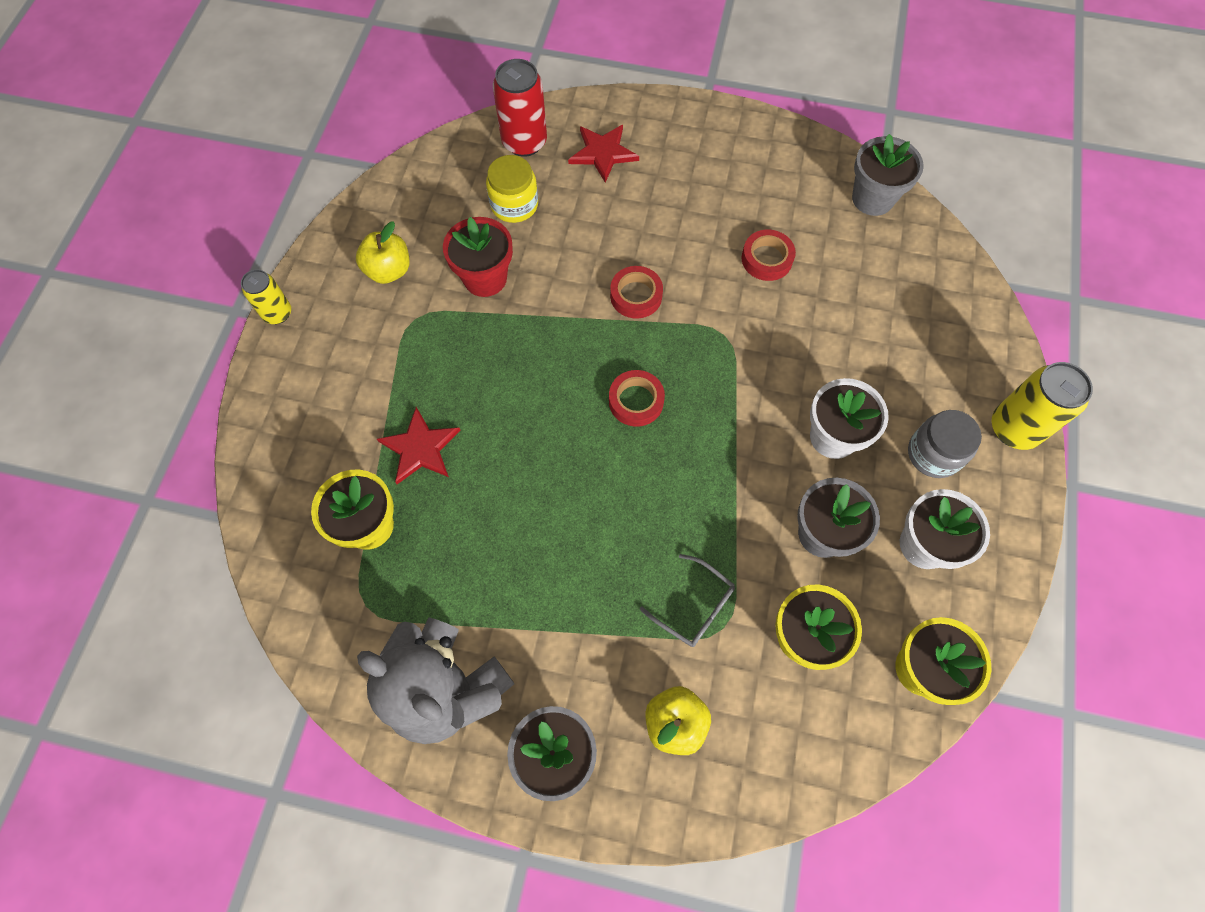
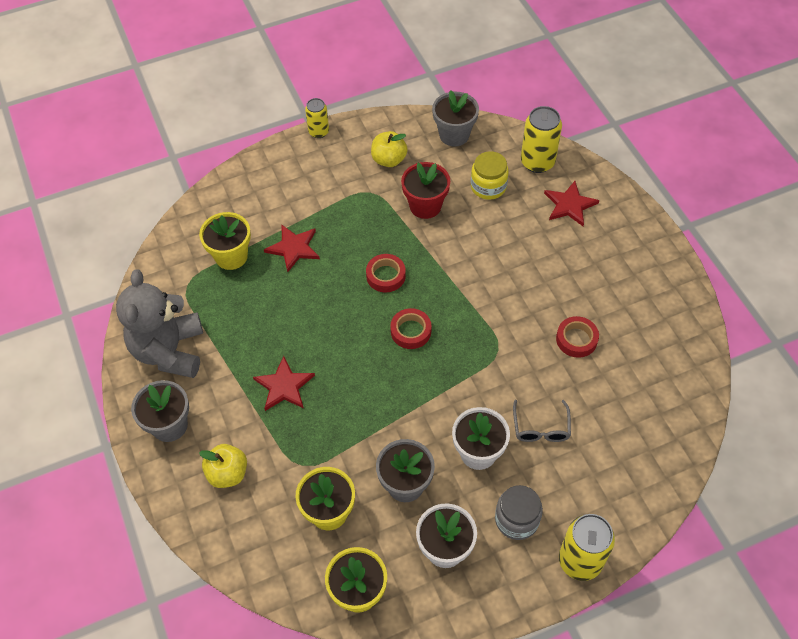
camera: 55 degrees right, 10 degrees down
red can [493,59,547,157] -> yellow can [521,106,562,173]
red tape [610,266,663,319] -> red tape moved to [366,254,406,292]
grey glasses [640,554,735,647] -> grey glasses moved to [513,400,571,442]
grey flower pot [852,134,924,216] -> grey flower pot moved to [432,90,479,146]
none -> red star [253,356,315,411]

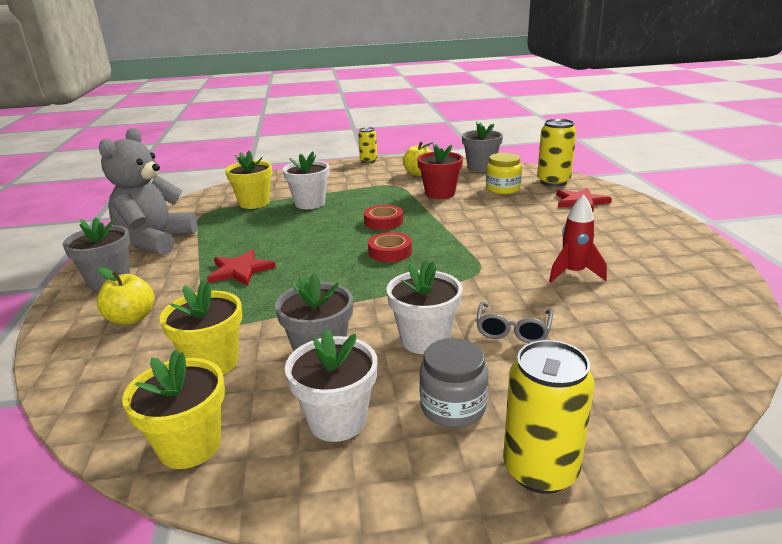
camera: 15 degrees right, 30 degrees down
red star [264,224,320,272] -> white flower pot [283,151,329,209]
red tape [556,316,599,358] -> red rocket [549,195,607,283]

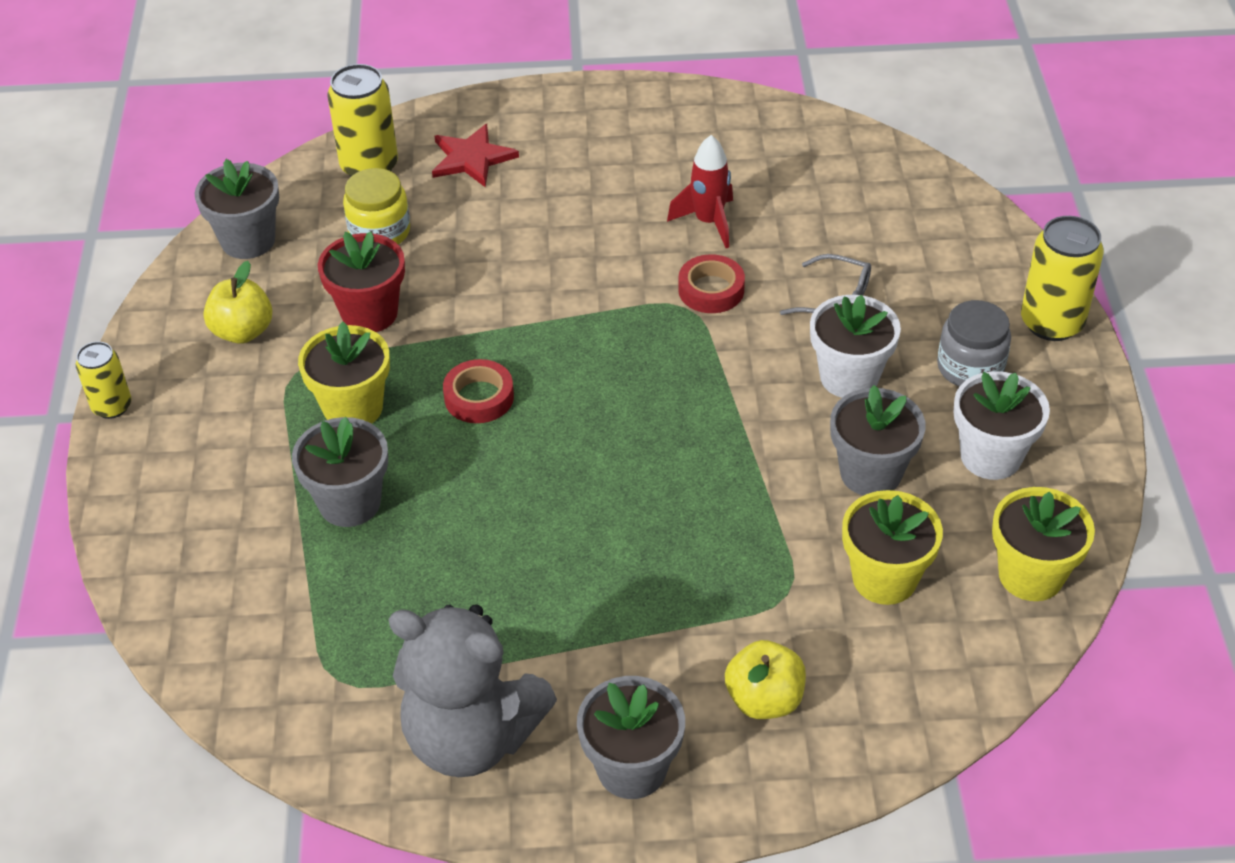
camera: 85 degrees left, 20 degrees up
red star [207,250,276,286] -> none
yellow flower pot [225,151,272,209] -> yellow flower pot moved to [298,322,390,424]
white flower pot [283,151,329,209] -> grey flower pot [292,417,388,527]
red tape [368,232,412,262] -> red tape moved to [678,254,745,313]

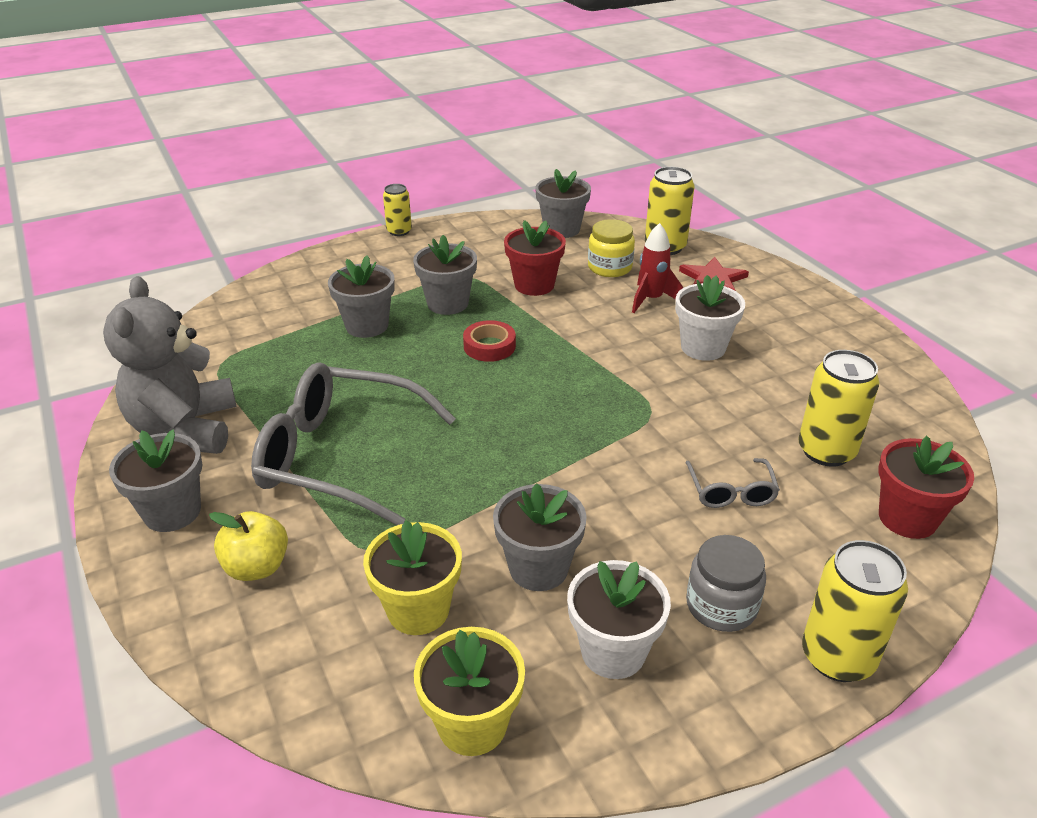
camera: 65 degrees right, 10 degrees down
yellow apple [204,261,272,344] -> none
yellow flower pot [298,322,390,424] -> grey flower pot [413,235,477,315]
red rocket [667,135,733,248] -> red rocket moved to [632,223,683,313]
red tape [678,254,745,313] -> none
white flower pot [810,295,901,398] -> white flower pot moved to [675,275,745,361]
none -> grey glasses [251,362,456,525]
none -> yellow can [798,350,880,467]
none -> red flower pot [878,436,974,539]

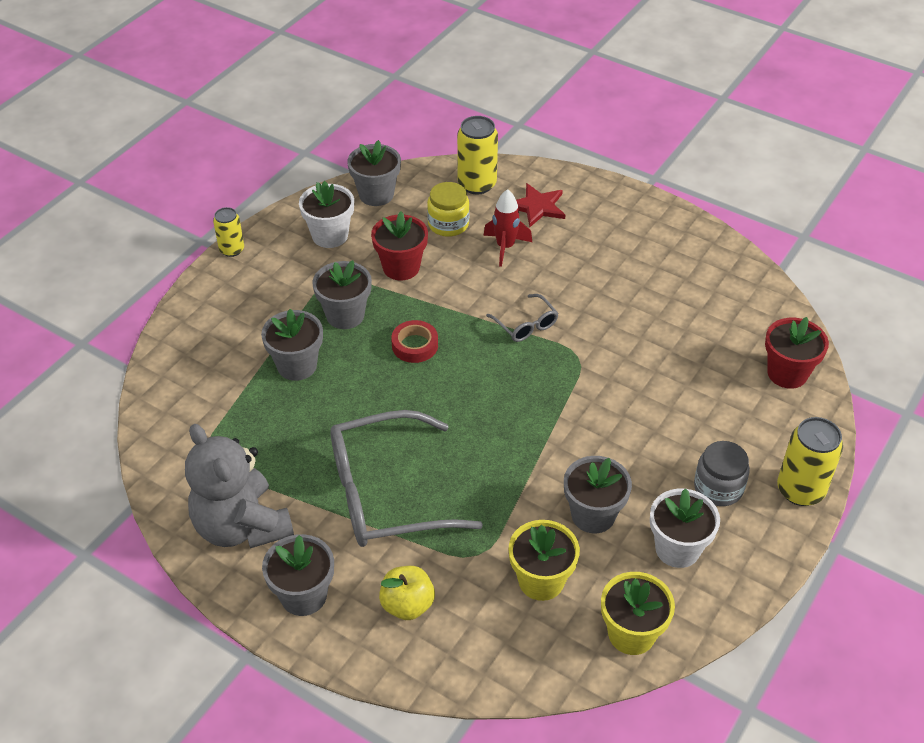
camera: 30 degrees left, 10 degrees up
white flower pot [675,275,745,361] -> white flower pot moved to [299,181,354,248]
grey glasses [685,458,780,508] -> grey glasses moved to [486,294,558,342]
yellow can [798,350,880,467] -> none

